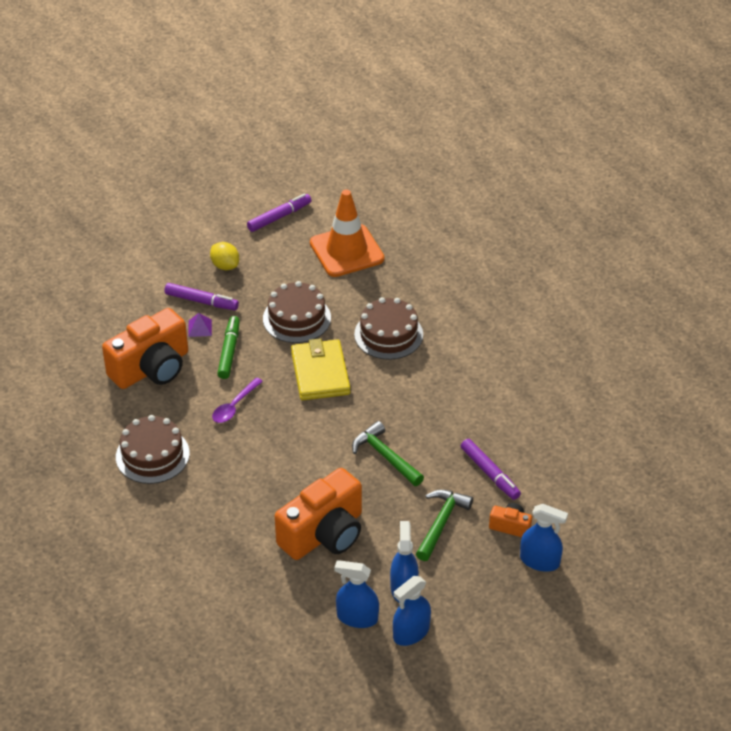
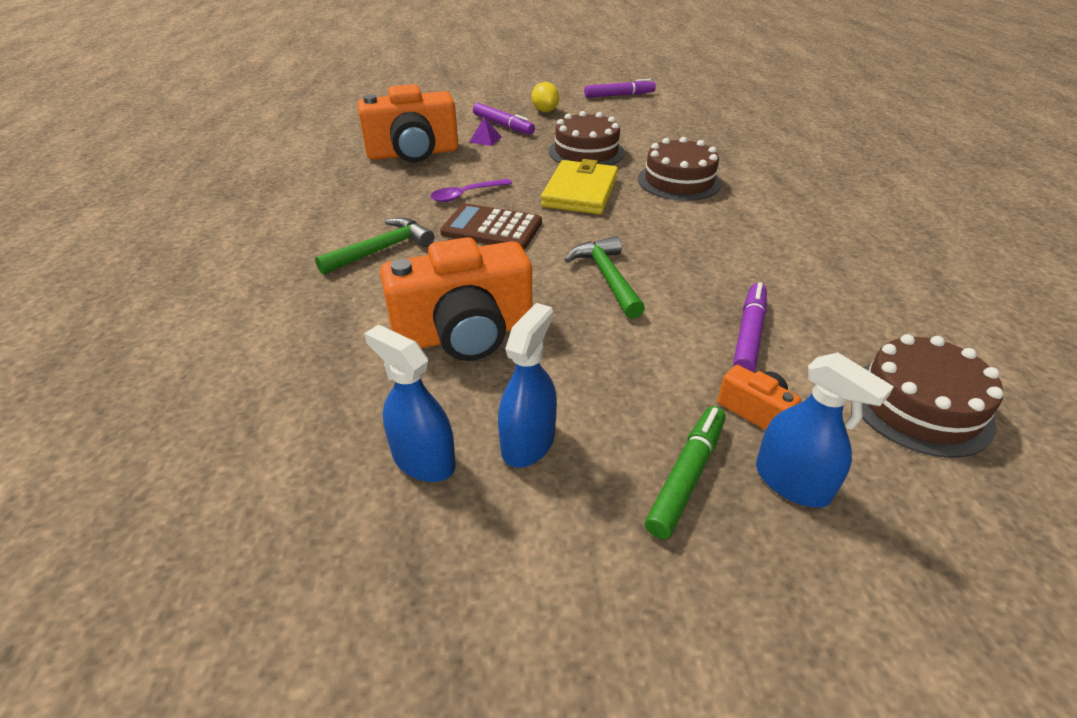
camera: 25 degrees right, 5 degrees down
brown cake [116,415,190,484] -> brown cake moved to [862,334,1003,458]
green marker [217,316,240,379] -> green marker moved to [645,406,725,539]
orange traffic cone [310,190,384,277] -> none
blue spray bottle [393,576,431,646] -> none
green hammer [416,489,473,561] -> green hammer moved to [315,217,434,275]
purple marker [461,439,521,500] -> purple marker turned 150 degrees counterclockwise [733,282,767,372]
none -> brown calculator [440,203,542,249]

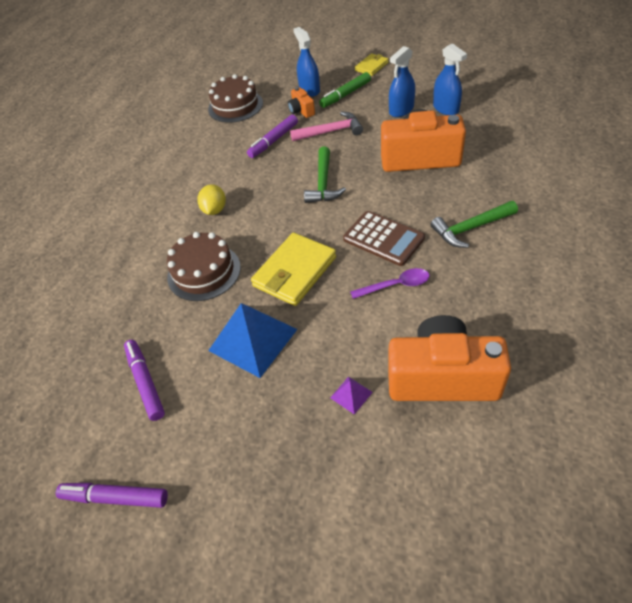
camera: 155 degrees left, 10 degrees up
purple marker [473,103,535,135] -> purple marker moved to [124,340,165,421]
yellow lemon [532,82,559,112] -> yellow lemon moved to [197,184,226,215]
brown cake [549,111,625,165] -> blue pyramid [208,303,297,378]
none -> pink hammer [290,112,363,141]
none -> yellow wallet [355,54,389,76]

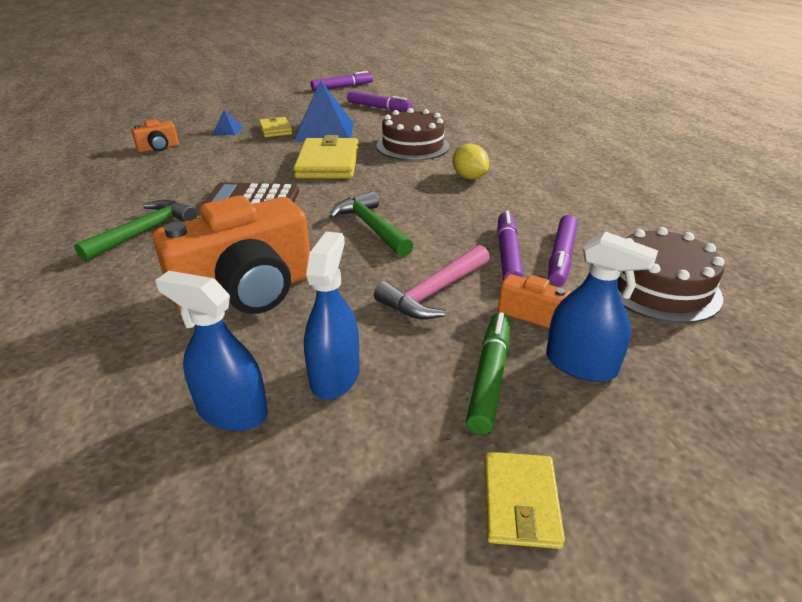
camera: 140 degrees right, 15 degrees down
purple pyramid [330,377,373,415] -> blue pyramid [213,110,243,135]
purple spoon [350,268,430,299] -> none
orange camera [388,315,511,401] -> orange camera [131,119,179,152], size x0.45
none -> yellow wallet [259,116,292,137]
none -> purple marker [548,215,578,287]

